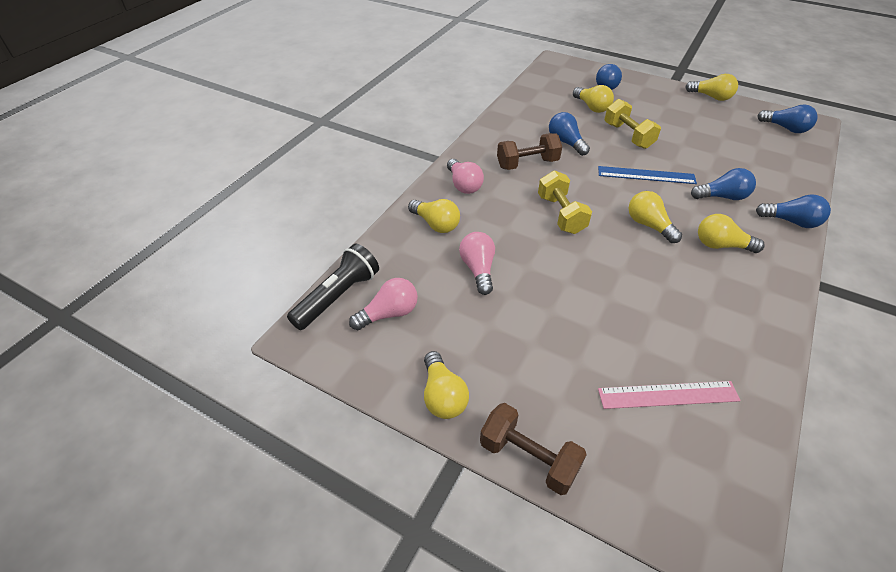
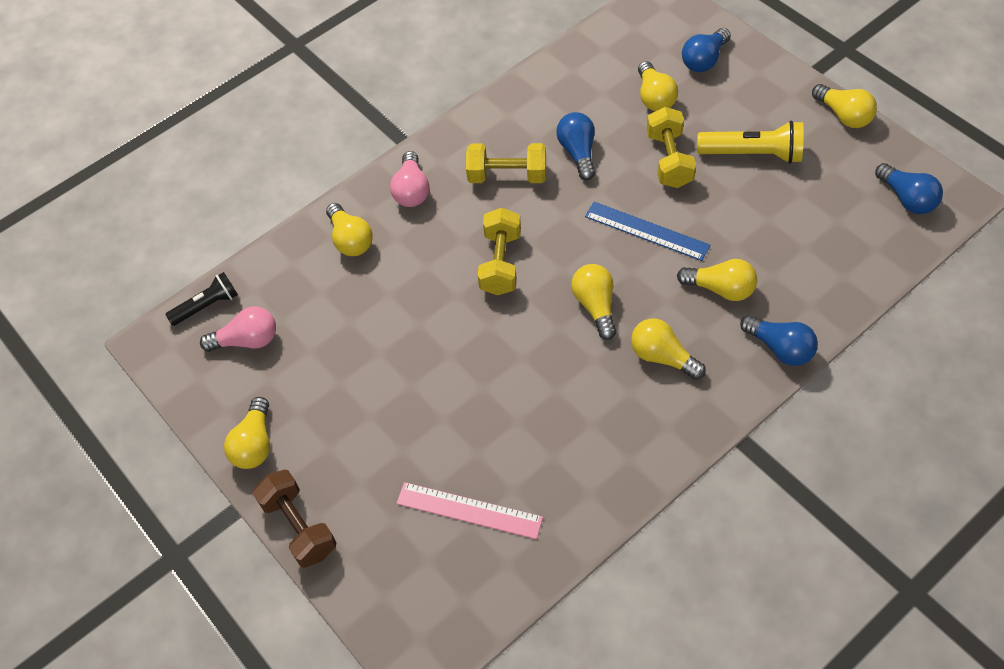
camera: 25 degrees right, 10 degrees up
black flashlight [287,244,379,330] -> black flashlight [165,272,238,326], size x0.65
pink light bulb [459,232,495,295] -> none
brown dumbbell [497,133,562,170] -> yellow dumbbell [466,143,546,183]
blue light bulb [691,168,756,200] -> yellow light bulb [677,259,757,301]
none -> yellow flashlight [697,121,804,164]

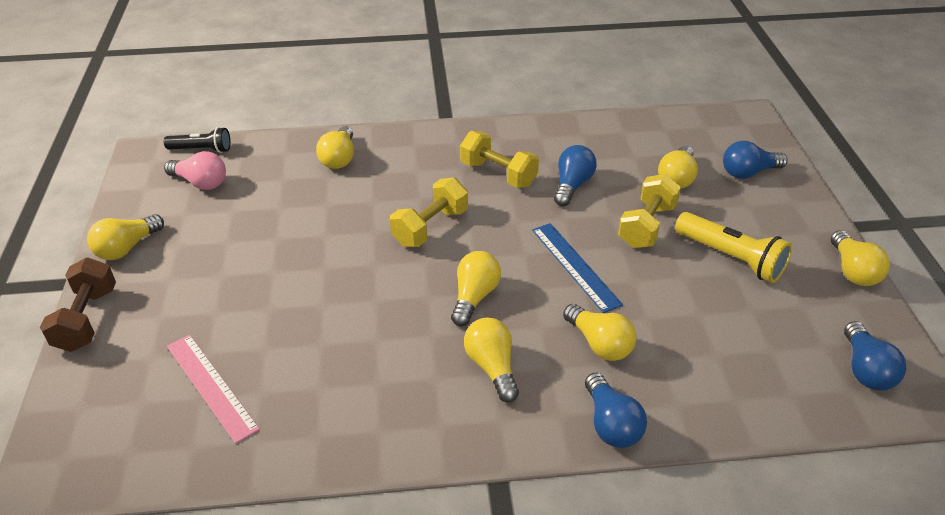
camera: 30 degrees right, 15 degrees down
pink light bulb [390,151,429,207] -> none

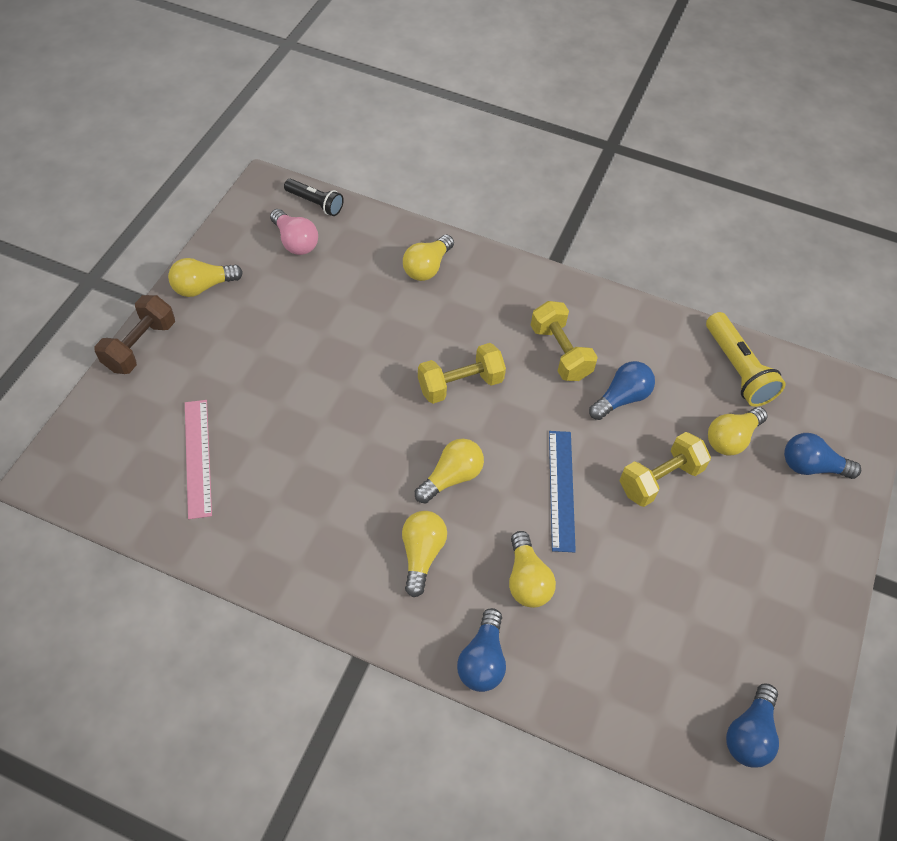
camera: 25 degrees right, 15 degrees up
yellow flashlight [675,212,792,283] -> yellow flashlight moved to [706,312,785,407]
yellow light bulb [831,230,890,286] -> none

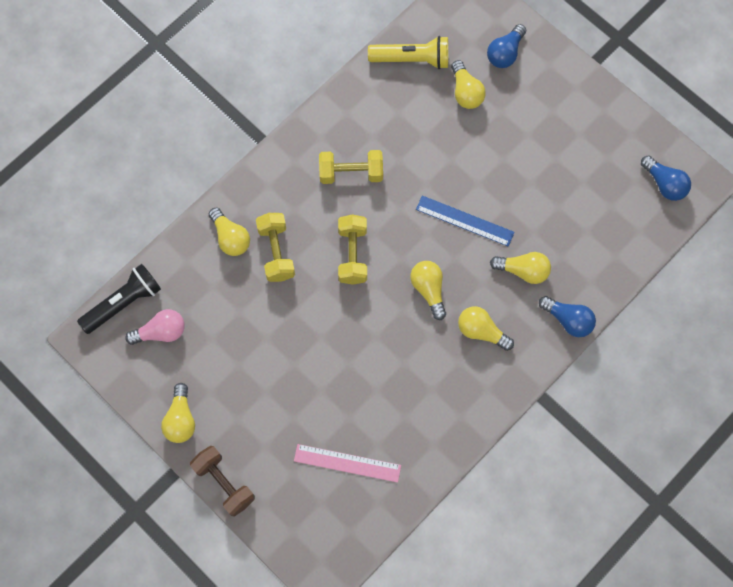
camera: 65 degrees left, 15 degrees up
black flashlight [284,179,344,216] -> black flashlight [77,264,161,334], size x1.53
blue light bulb [589,361,655,420] -> none
yellow dumbbell [620,432,711,507] -> yellow dumbbell moved to [256,213,295,282]

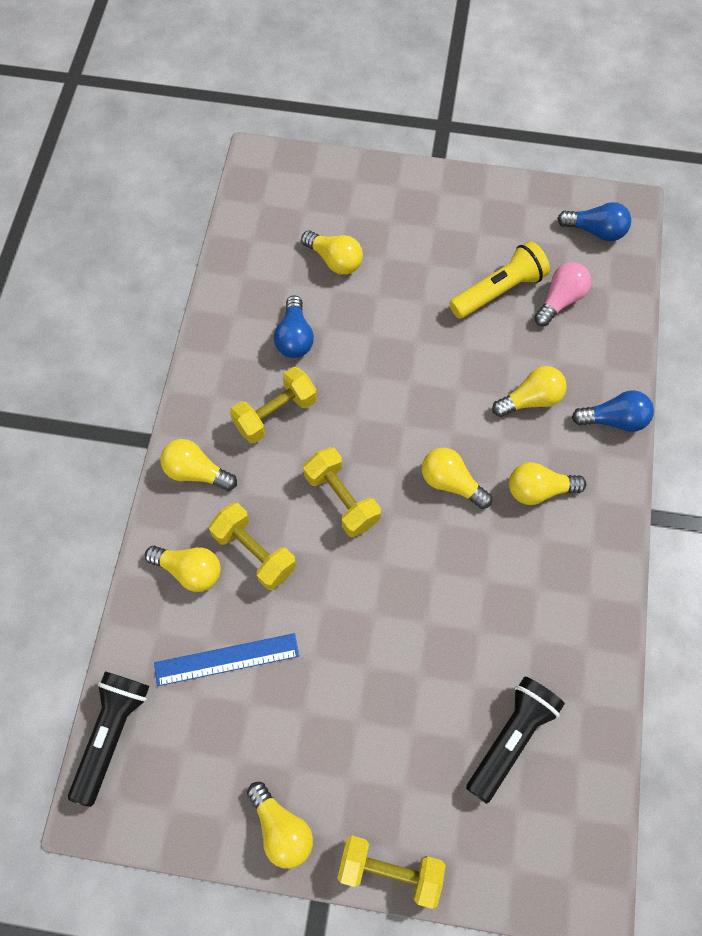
camera: 35 degrees left, 5 degrees down
pink light bulb [125,309,185,345] -> pink light bulb moved to [534,262,591,326]
brown dumbbell [190,446,255,517] -> yellow dumbbell [337,836,446,909]
pink ruler [294,444,401,483] -> black flashlight [466,677,565,804]
yellow flashlight [368,36,448,69] -> yellow flashlight moved to [449,241,550,319]
blue ruler [416,195,515,247] -> blue ruler moved to [154,633,299,686]
blue light bulb [487,24,526,68] -> blue light bulb moved to [274,296,314,358]
none -> yellow light bulb [160,439,237,491]

